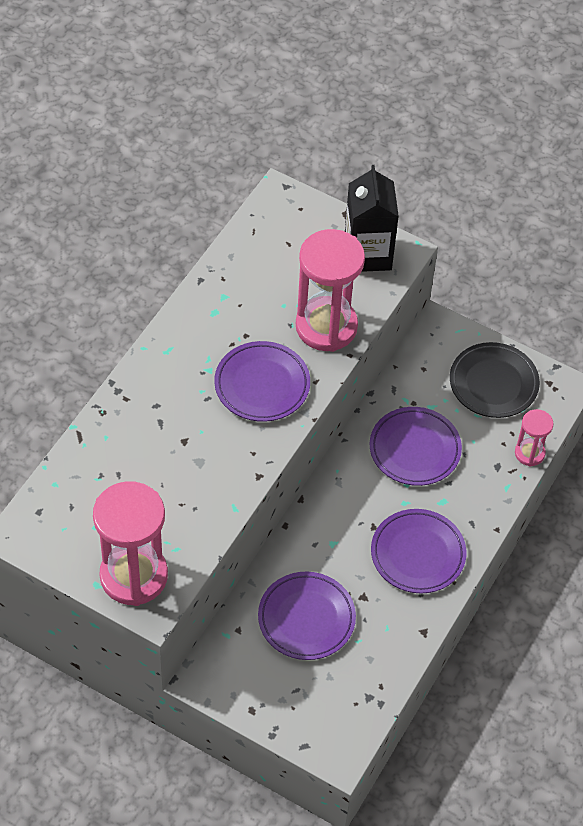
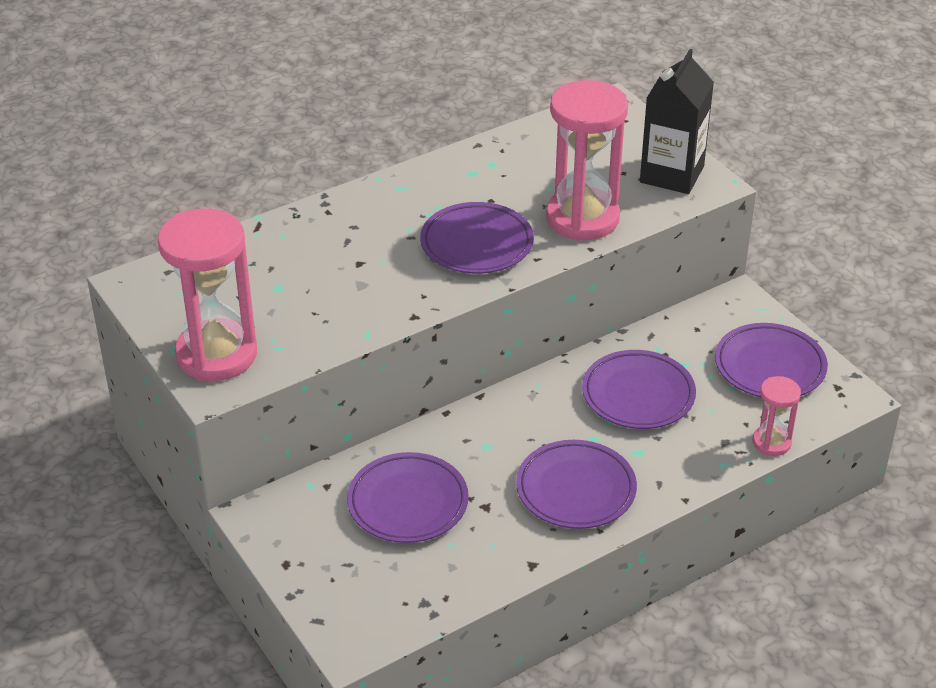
camera: 30 degrees right, 15 degrees down
black plate [450,342,540,418] -> purple plate [715,323,828,398]

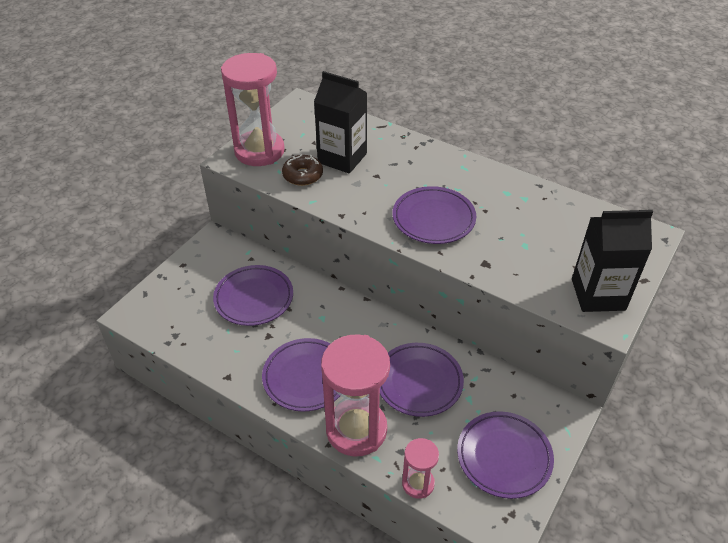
camera: 65 degrees right, 5 degrees up
pink hourglass [546,80,628,241] -> pink hourglass moved to [321,334,390,457]
none -> brown donut [282,154,323,186]
none -> black carton [314,71,367,174]

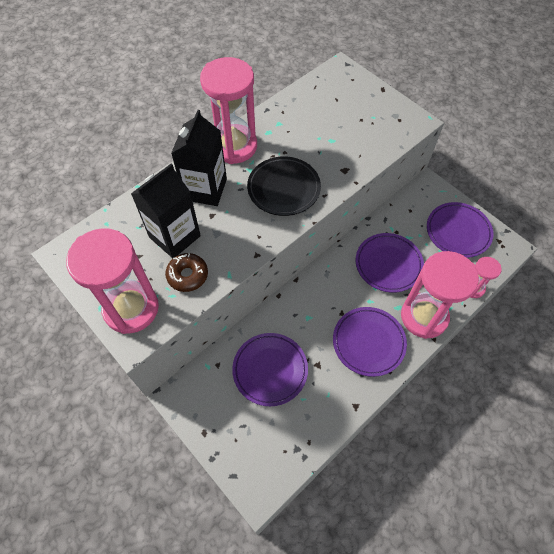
camera: 75 degrees left, 15 degrees up
purple plate [392,186,476,244] -> black plate [247,156,321,216]
black carton [572,210,653,312] -> black carton moved to [171,110,227,206]
none -> pink hourglass [200,57,257,164]

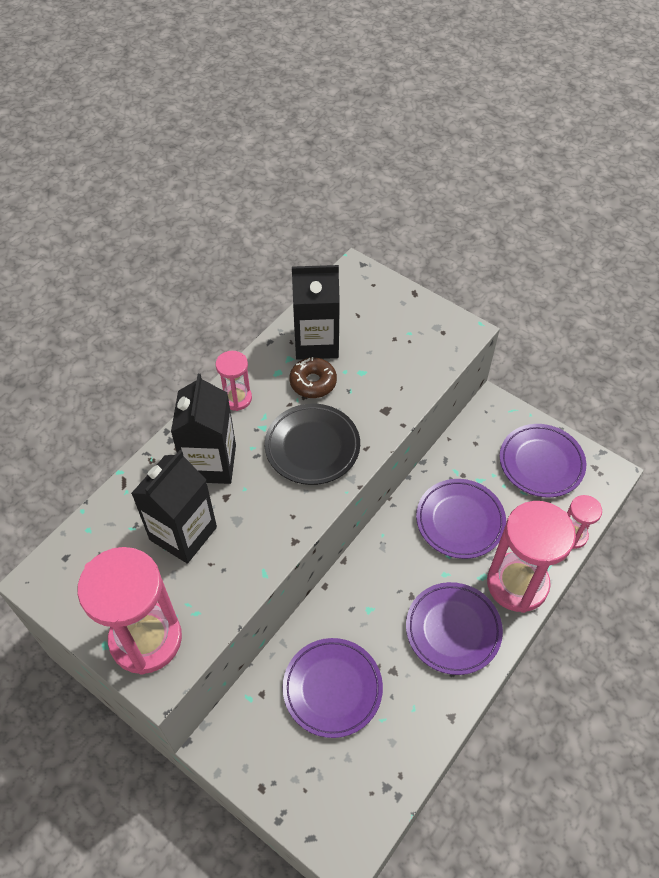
camera: 10 degrees left, 5 degrees down
brown donut [165,253,208,292] -> brown donut moved to [289,357,337,398]
pink hourglass [200,57,257,164] -> pink hourglass [216,351,252,411], size x0.50
none -> black carton [292,265,340,360]

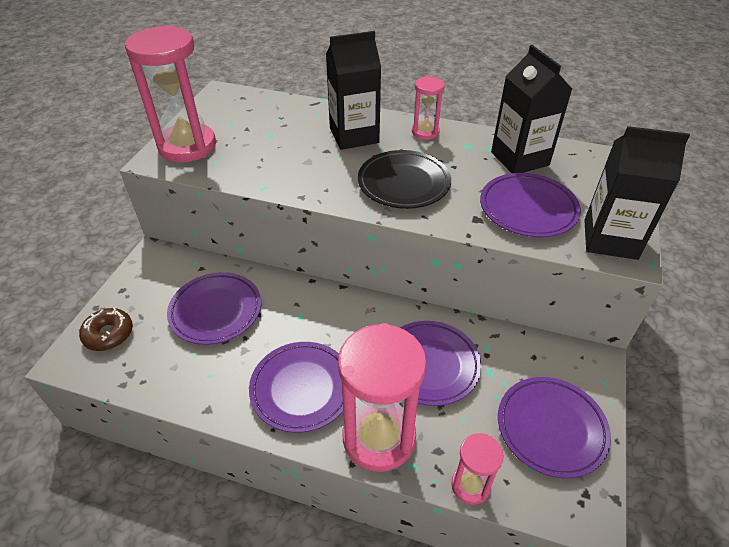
camera: 70 degrees right, 10 degrees down
black carton [131,450,217,564] -> black carton moved to [584,126,690,260]
brown donut [289,357,337,398] -> brown donut moved to [79,307,133,351]
none -> purple plate [480,173,581,237]

